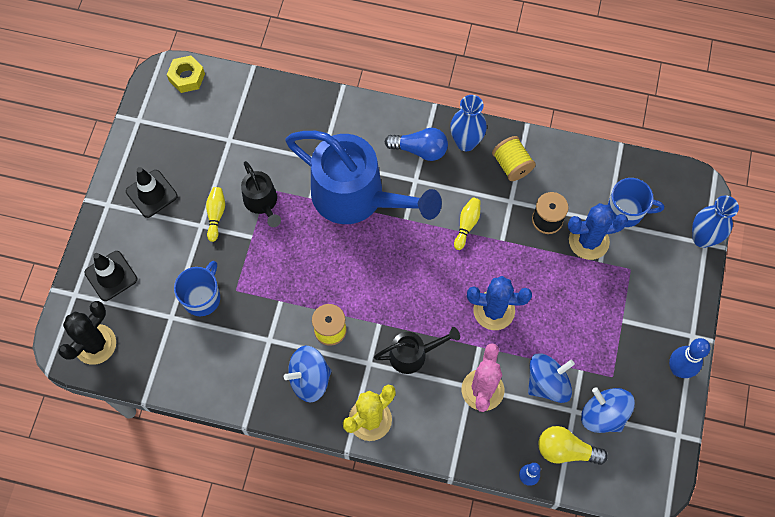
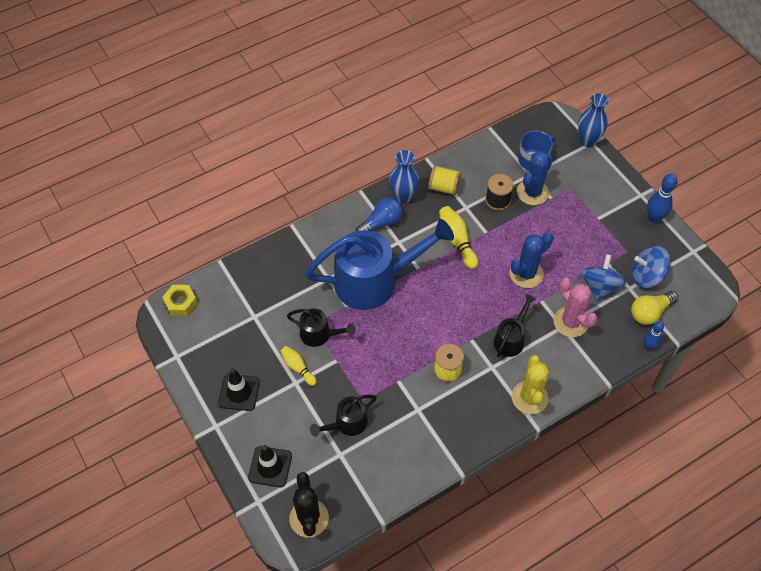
camera: 45 degrees left, 10 degrees down
blue mug [174,261,220,316] -> black watering can [310,395,377,437]
blue spinning top [284,346,332,403] -> none
yellow bowling pin [454,198,480,250] -> yellow bowling pin [439,206,478,269], size x1.54

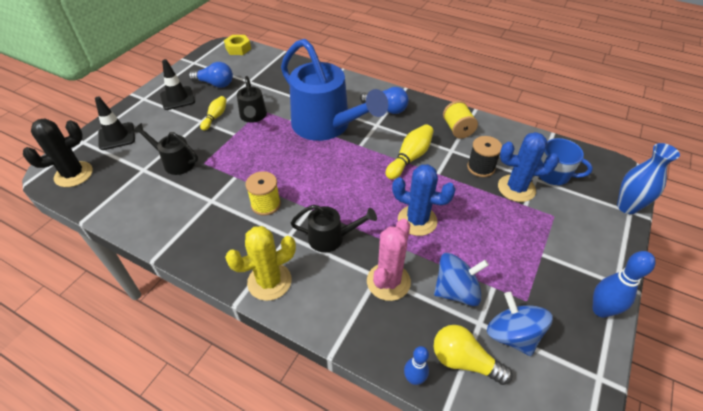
camera: 60 degrees right, 10 degrees down
blue vase [389,150,419,204] -> none
none -> blue light bulb [189,62,233,88]

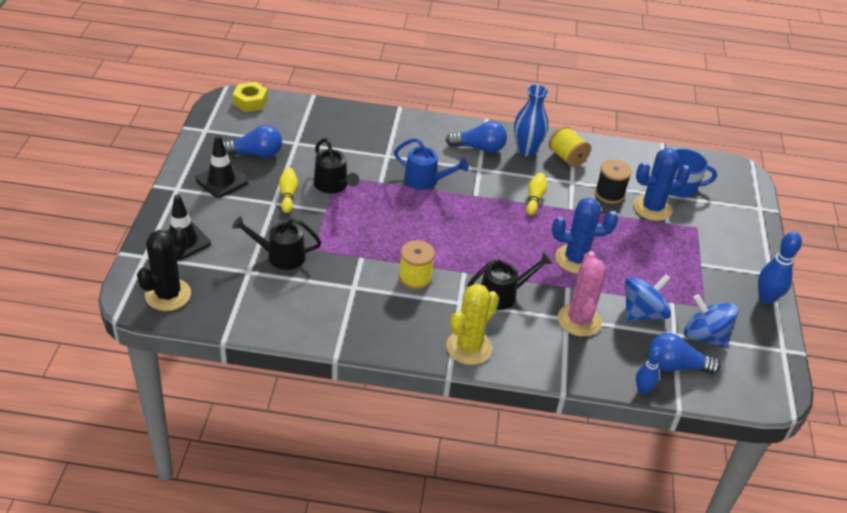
camera: 25 degrees left, 5 degrees down
blue watering can [281,39,388,141] -> blue watering can [394,138,469,190], size x0.48
yellow bowling pin [386,124,434,180] -> yellow bowling pin [526,173,547,215], size x0.65
yellow light bulb [434,325,512,385] -> blue light bulb [649,333,721,374]
blue vase [617,143,680,214] -> blue vase moved to [514,84,548,157]

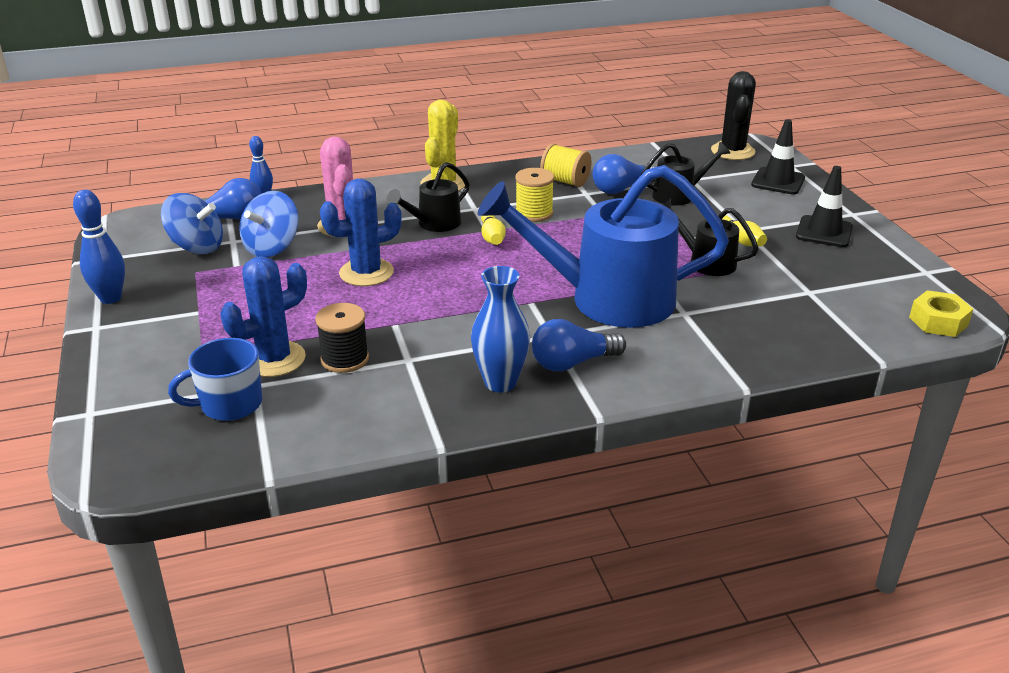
camera: 160 degrees right, 10 degrees down
blue light bulb [223,125,282,158] -> blue light bulb moved to [593,154,656,194]
blue watering can [394,138,469,190] -> blue watering can [478,165,729,328], size x2.09
yellow bowling pin [526,173,547,215] -> yellow bowling pin moved to [481,215,506,245]
yellow spool [548,126,591,167] -> yellow spool moved to [540,143,592,187]

